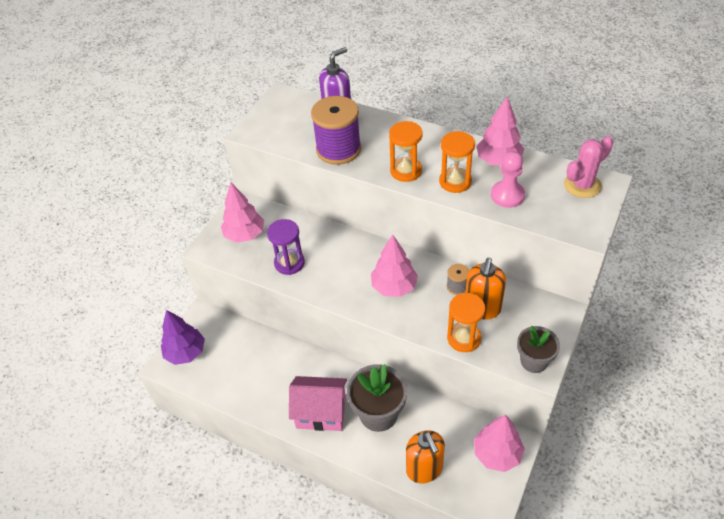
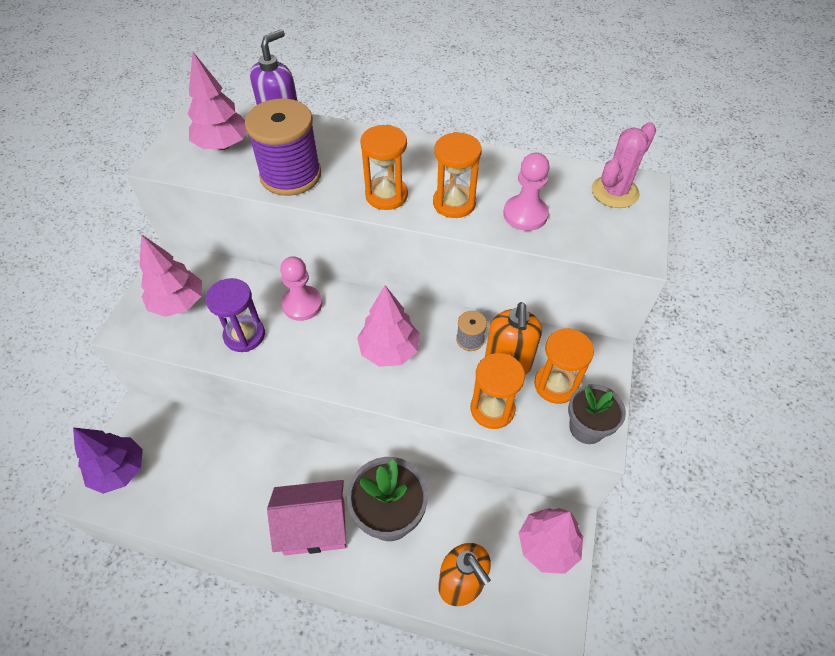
camera: 15 degrees left, 5 degrees up
pink tree [477,97,524,165] -> pink tree moved to [188,52,247,150]
none -> pink pawn [280,256,322,321]
none -> orange hourglass [534,328,594,404]

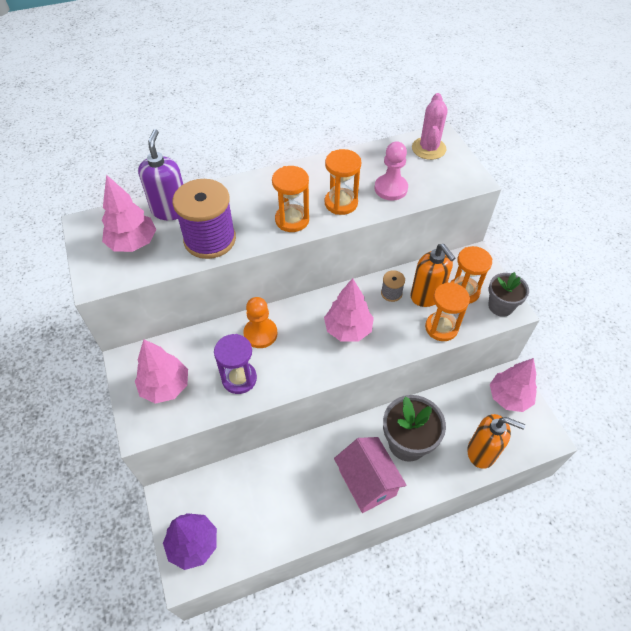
camera: 35 degrees left, 0 degrees up
pink house [267,480,346,555] -> pink house turned 75 degrees counterclockwise [334,437,407,513]
pink pawn [280,256,322,321] -> orange pawn [243,297,278,348]

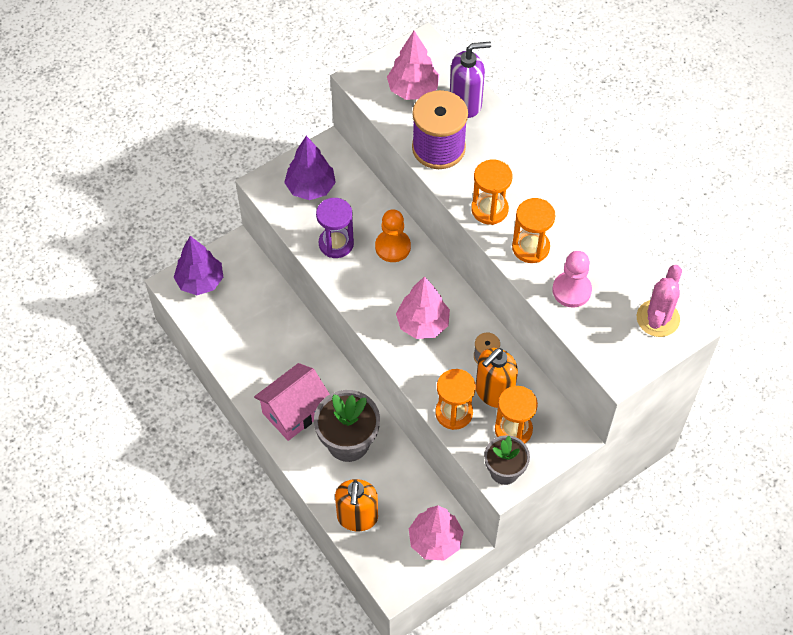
camera: 75 degrees right, 5 degrees up
pink tree [135,339,188,404] -> purple tree [284,136,336,200]
pink cactus [412,93,448,160] -> pink cactus turned 60 degrees counterclockwise [637,265,682,337]

